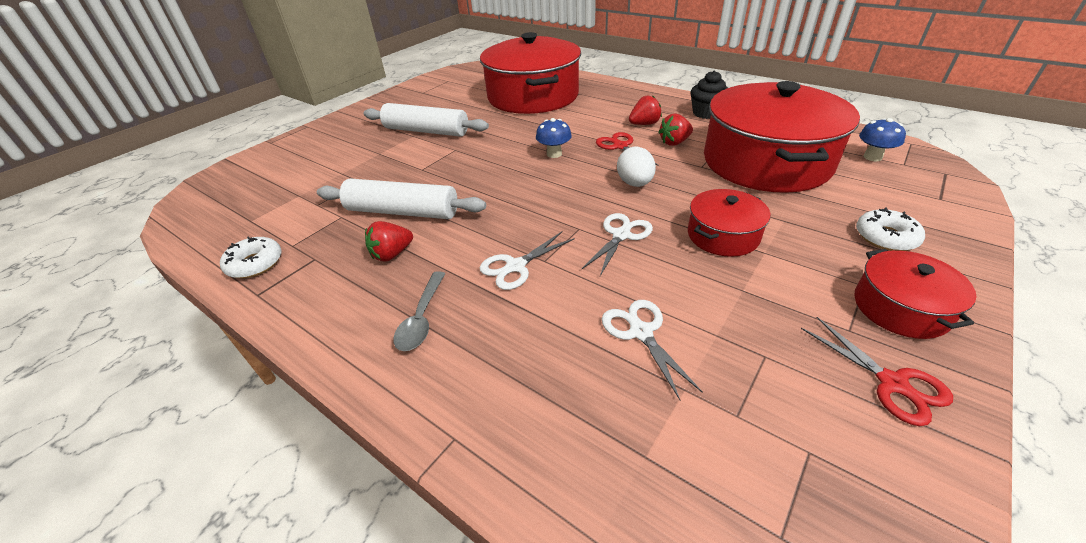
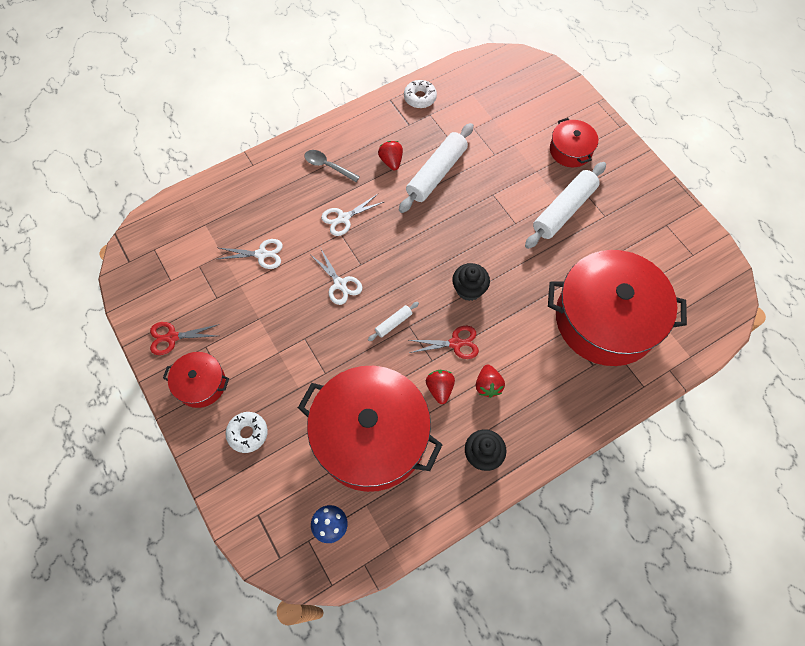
camera: 110 degrees right, 25 degrees up
white scissors [480,232,575,290] -> white scissors turned 105 degrees counterclockwise [321,194,384,236]
blue mushroom [536,118,572,158] -> black cupcake [452,263,490,301]
white egg [617,147,656,187] -> white rolling pin [368,302,419,341]
red pot [688,189,770,257] -> red pot moved to [550,118,598,167]

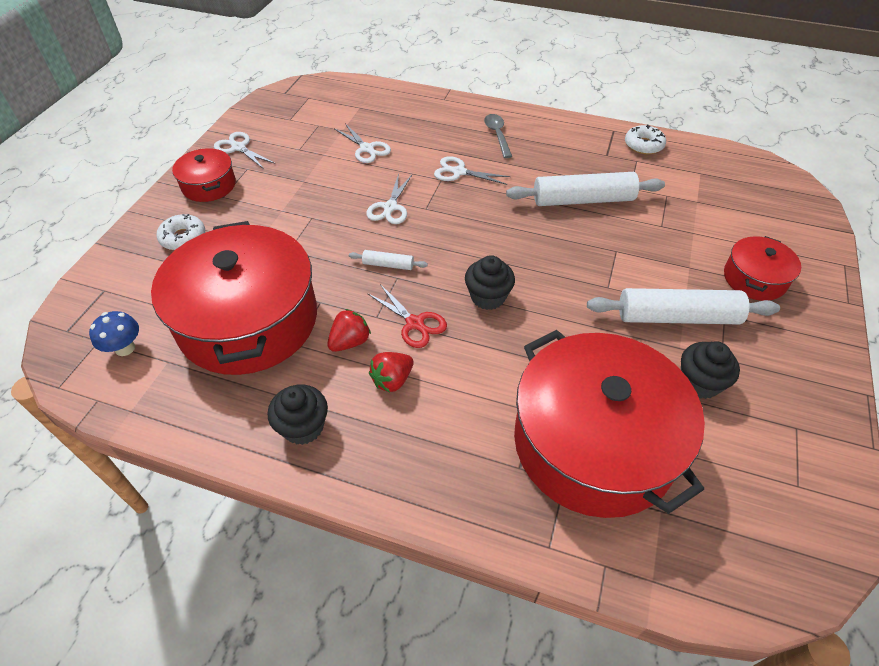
camera: 50 degrees right, 15 degrees down
red scissors [150,322,220,355] -> white scissors [214,132,275,169]
red strawberry [378,141,403,170] -> none
none -> black cupcake [681,341,740,399]

